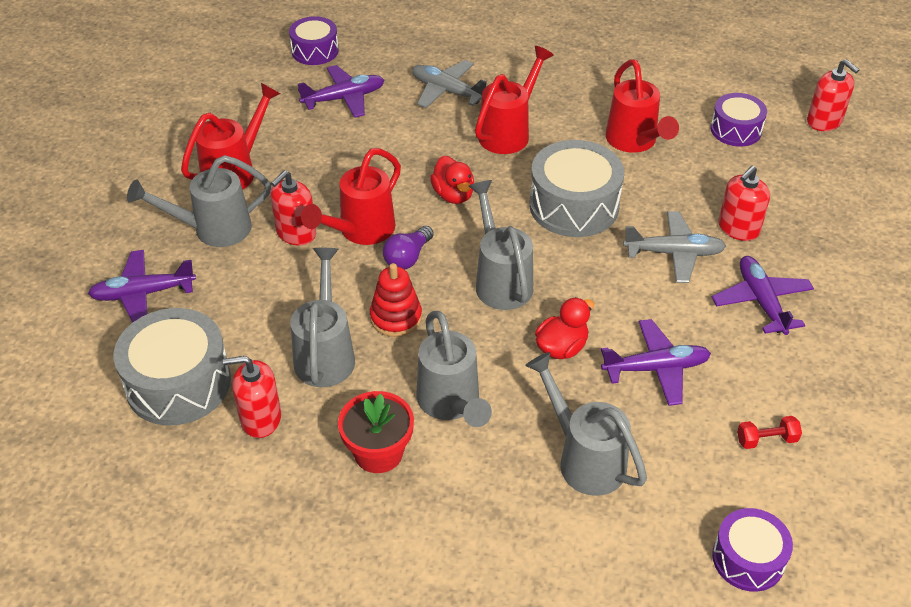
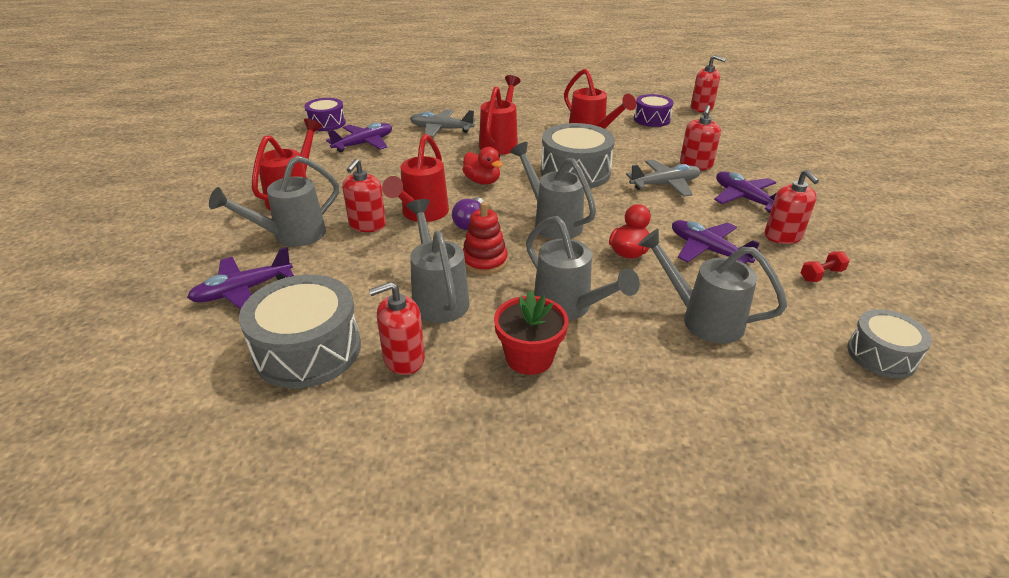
camera: 20 degrees left, 10 degrees down
purple plane [601,319,711,406] -> purple plane turned 105 degrees counterclockwise [672,220,760,264]
purple drum [712,508,793,592] -> grey drum [847,309,932,378]
none -> red soap dispenser [764,170,819,244]

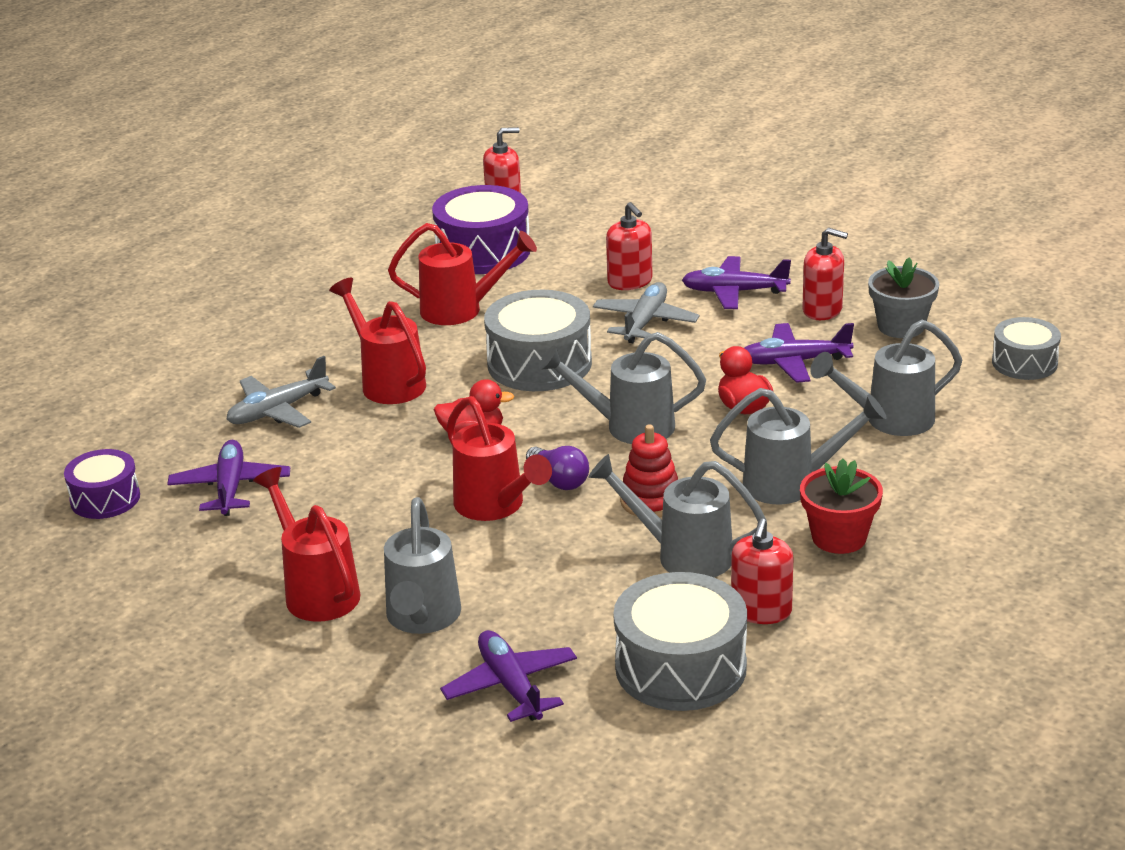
camera: 50 degrees left, 5 degrees down
purple plane [187,247,294,310] -> purple plane turned 150 degrees clockwise [440,630,577,722]
red soap dispenser [342,159,386,232] -> none
purple drum [634,94,674,127] -> purple drum [432,185,530,274], size x1.65
red dumbbell [801,251,850,282] -> grey flower pot [868,257,939,338]

